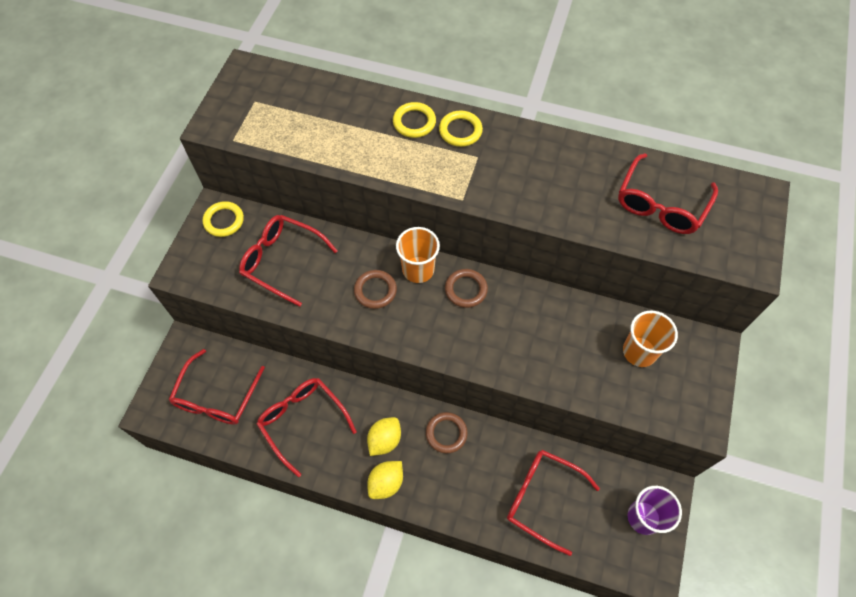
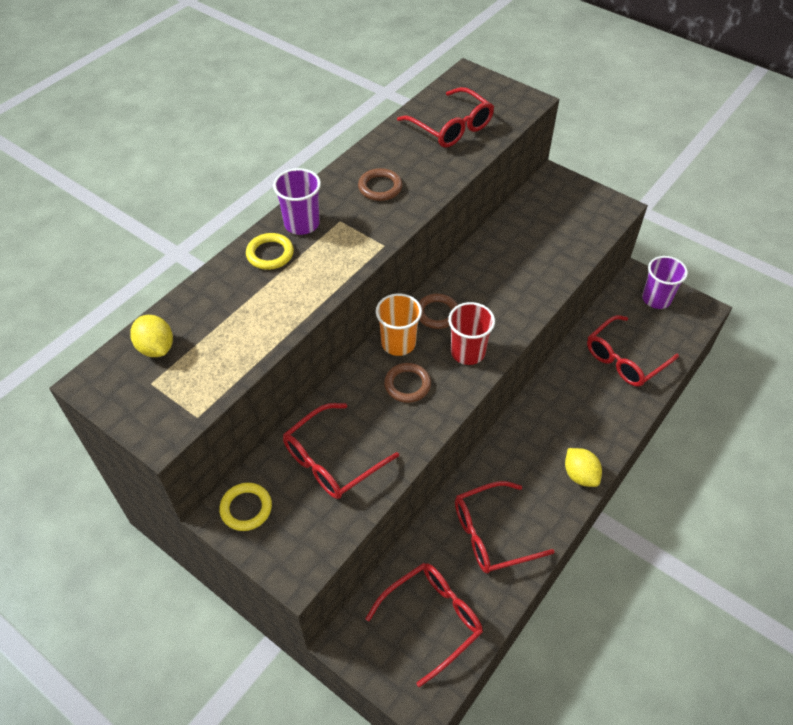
camera: 70 degrees left, 10 degrees down
red glasses [169,349,265,425] -> red glasses turned 75 degrees counterclockwise [365,563,483,687]
yellow lemon [367,417,401,456] -> yellow lemon moved to [130,315,173,357]
brown ring [426,412,468,453] -> brown ring moved to [358,168,403,201]
yellow ring [439,111,483,147] -> purple cup [273,168,321,235]
orange cup [623,311,678,367] -> none
none -> red cup [448,302,495,365]

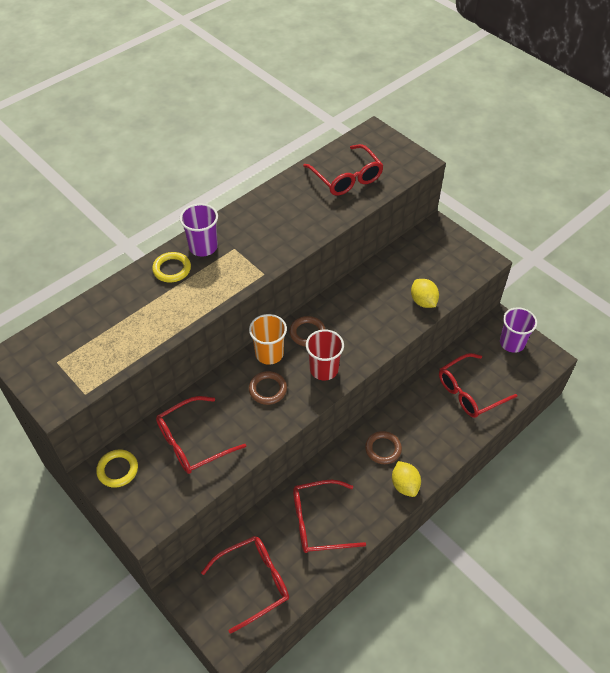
camera: 10 degrees right, 0 degrees up
yellow lemon [130,315,173,357] -> yellow lemon moved to [411,279,439,308]
brown ring [358,168,403,201] -> brown ring moved to [365,431,402,464]

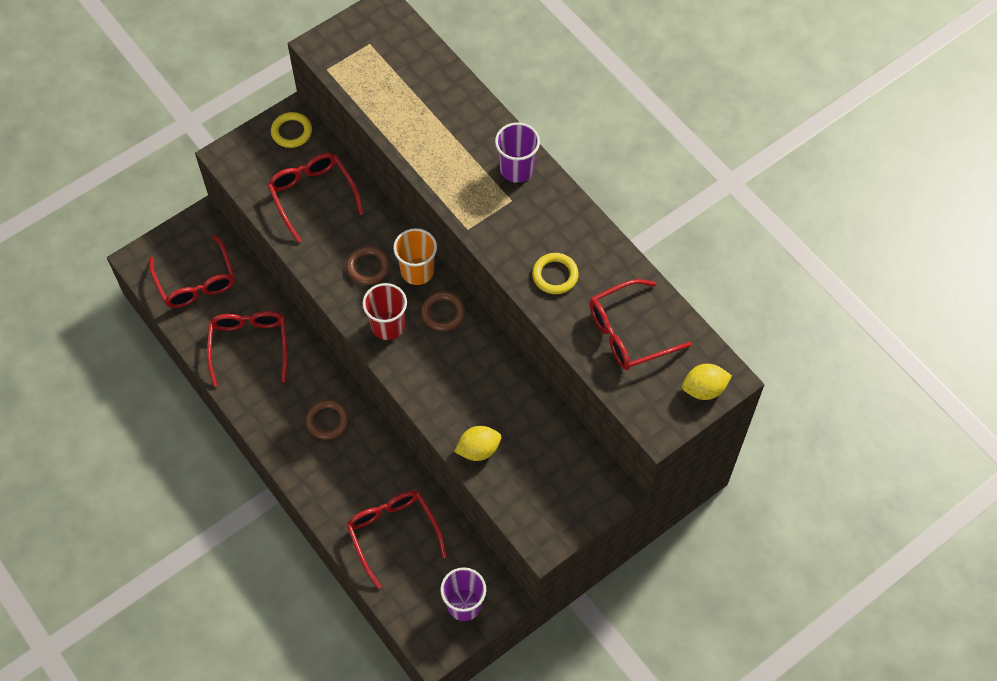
camera: 95 degrees right, 10 degrees up
yellow ring [152,252,191,282] -> yellow ring moved to [532,253,579,294]
yellow lemon [392,461,421,497] -> yellow lemon moved to [682,364,732,400]

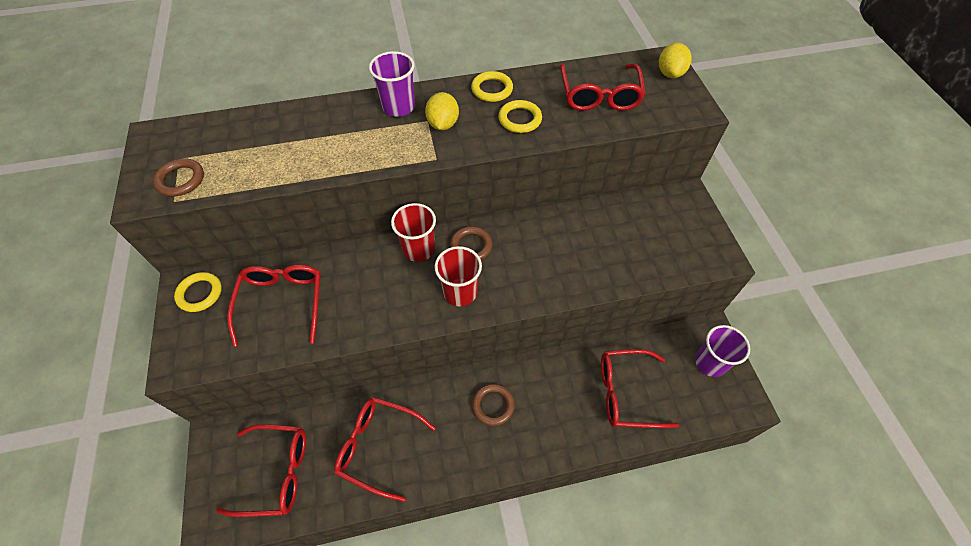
camera: 65 degrees left, 5 degrees down
red glasses [267,153,364,243] -> red glasses turned 90 degrees clockwise [227,265,321,347]
brown ring [346,246,390,285] -> brown ring moved to [153,158,204,197]
orange cup [393,228,437,285] -> red cup [391,203,436,262]
yellow lemon [454,426,501,461] -> yellow lemon moved to [425,92,459,130]
none -> yellow ring [471,71,513,102]

